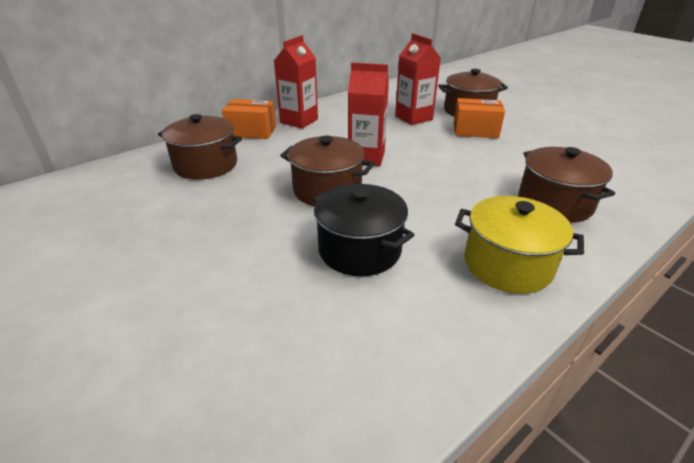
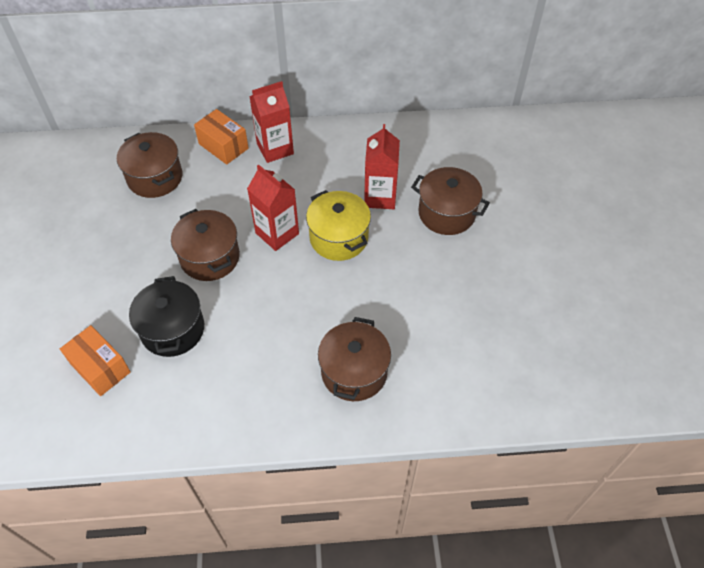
camera: 35 degrees right, 20 degrees up
orange box [454,98,505,138] -> orange box moved to [60,325,131,396]
yellow pot [455,196,584,294] -> yellow pot moved to [306,190,371,261]

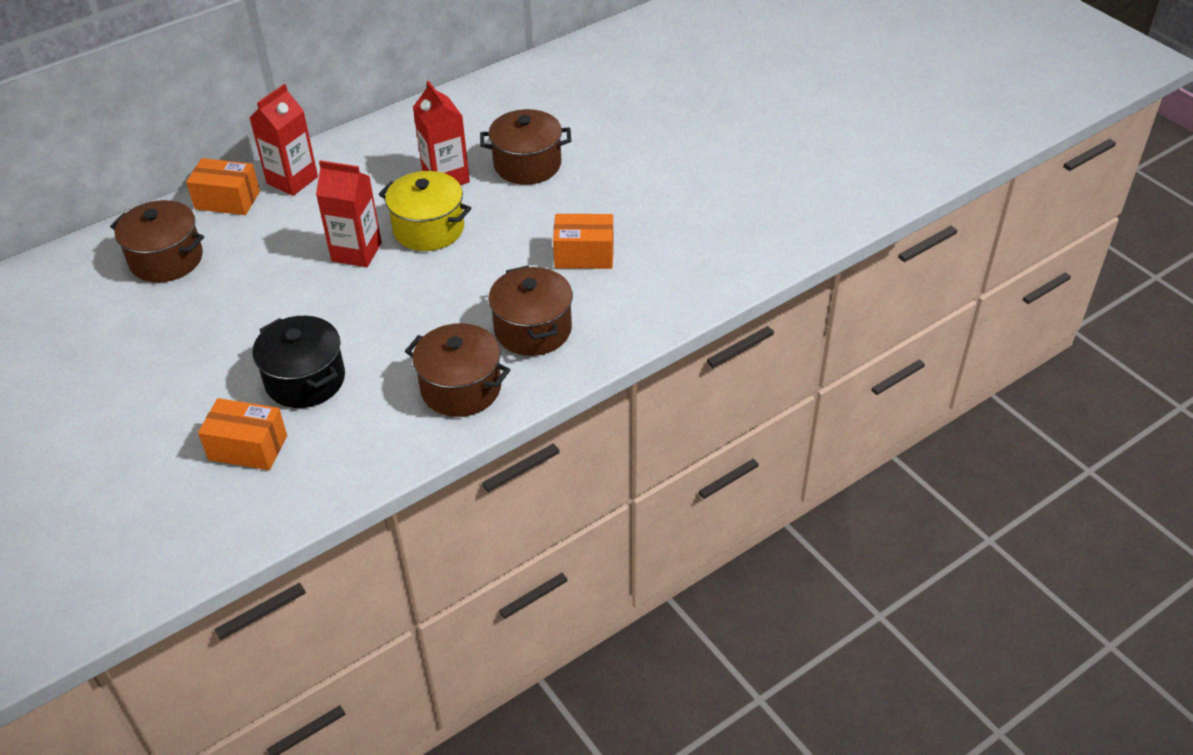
camera: 30 degrees left, 10 degrees down
brown pot [171,209,240,281] -> brown pot moved to [405,323,510,417]
none -> orange box [553,214,613,269]

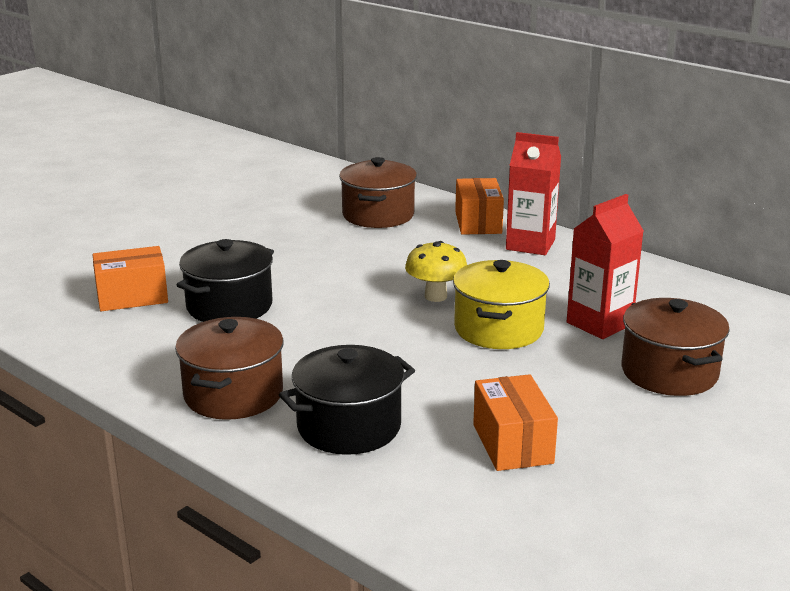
camera: 75 degrees right, 20 degrees down
orange box [198,398,287,470] -> orange box turned 75 degrees clockwise [92,246,168,311]
red carton [316,160,382,267] -> yellow mushroom [405,241,467,302]
brown pot [488,265,573,356] -> black pot [279,345,415,455]

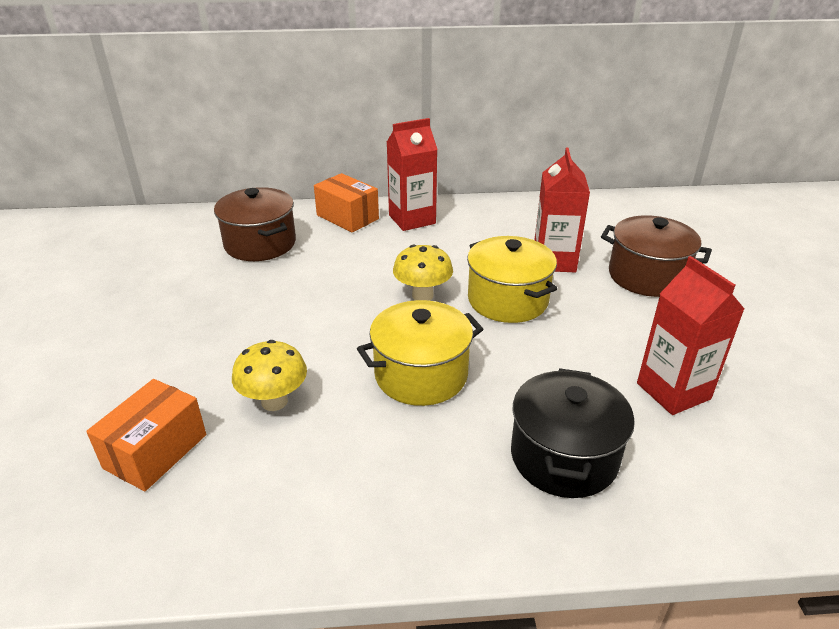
camera: 45 degrees left, 10 degrees up
brown pot [175,317,284,420] -> none
black pot [177,239,274,322] -> yellow mushroom [232,340,307,411]
orange box [473,374,558,471] -> red carton [637,256,744,415]
none -> yellow pot [357,300,483,406]

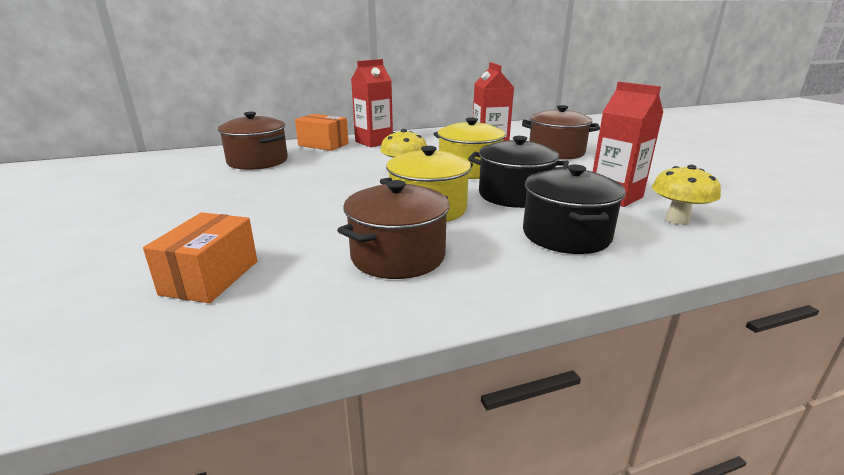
camera: 15 degrees left, 10 degrees down
yellow mushroom [232,340,307,411] -> yellow mushroom moved to [652,165,721,225]
none -> brown pot [337,180,450,279]
none -> black pot [468,136,569,208]

